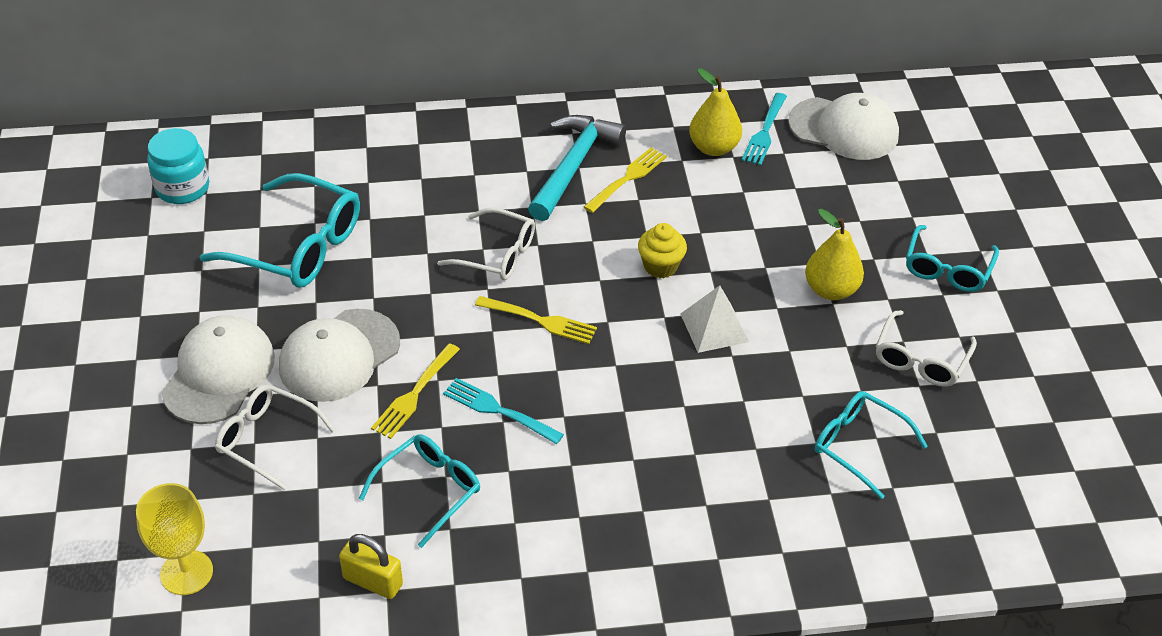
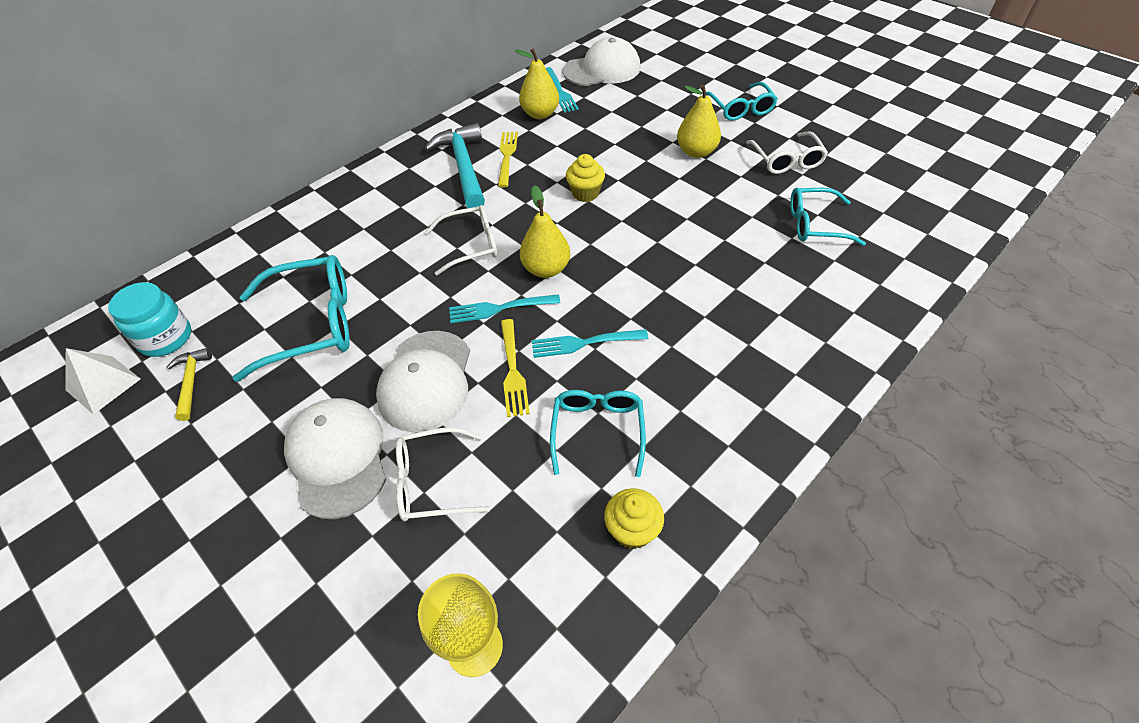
camera: 35 degrees left, 5 degrees up
yellow padlock [339,534,403,599] -> yellow cupcake [604,488,664,549]
yellow fork [475,296,597,344] -> yellow pear [520,185,570,278]
white pyramid [681,285,749,353] -> white pyramid moved to [65,348,140,415]
none -> yellow hammer [167,348,212,421]
none -> turquoise fork [449,294,560,323]

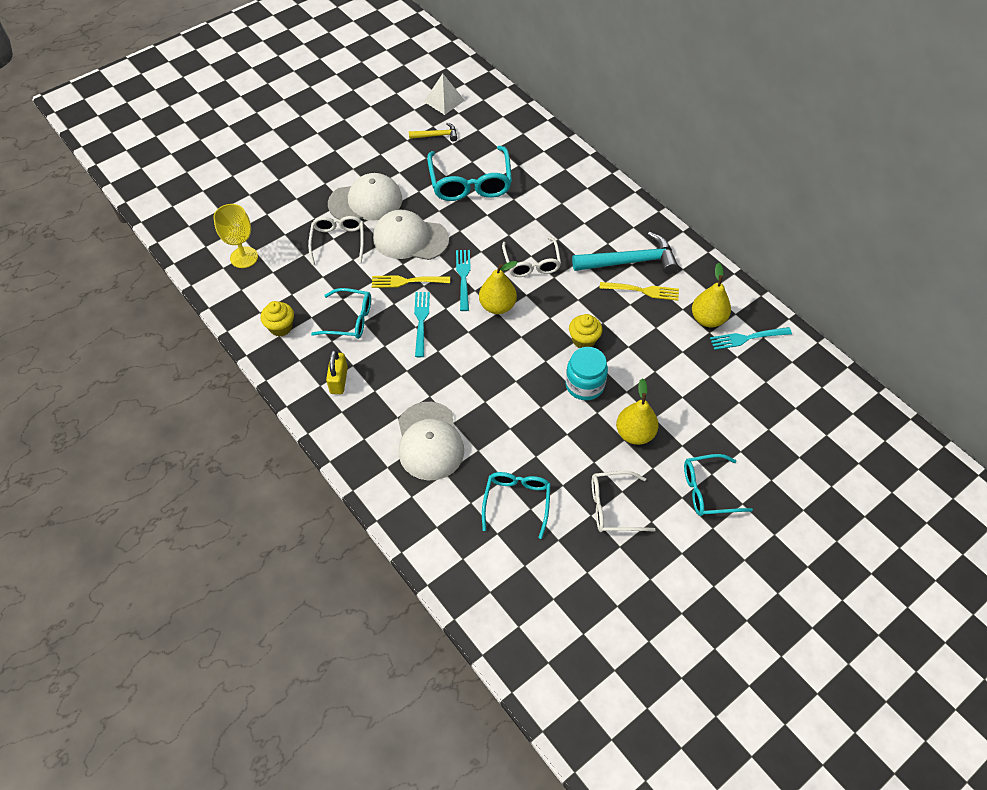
camera: 95 degrees right, 5 degrees up
turquoise jar [108,282,191,357] -> turquoise jar moved to [565,347,608,400]
white cap [563,37,640,86] -> white cap moved to [398,402,464,480]
none -> yellow padlock [326,350,348,394]

